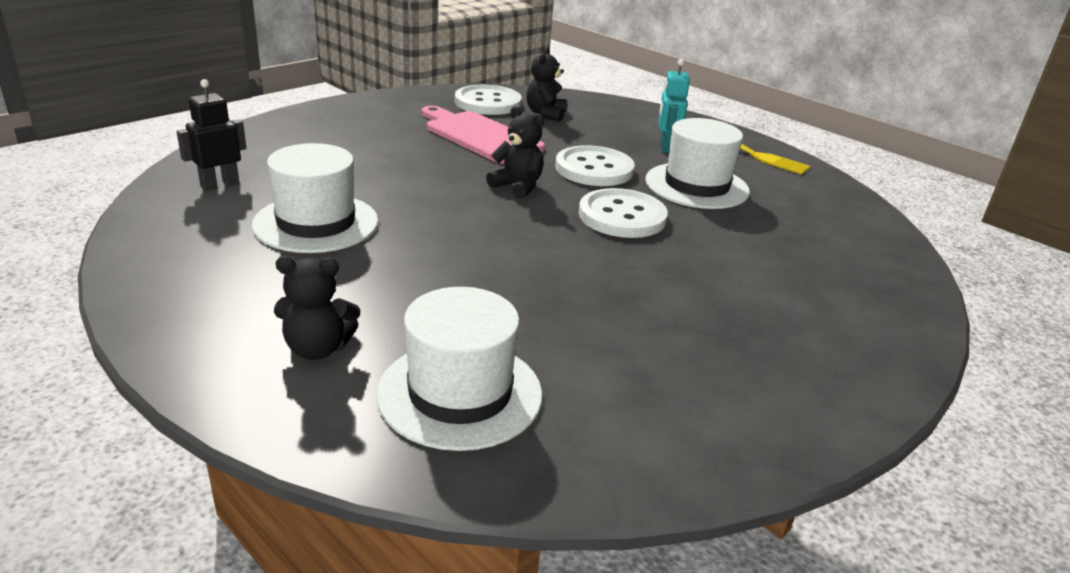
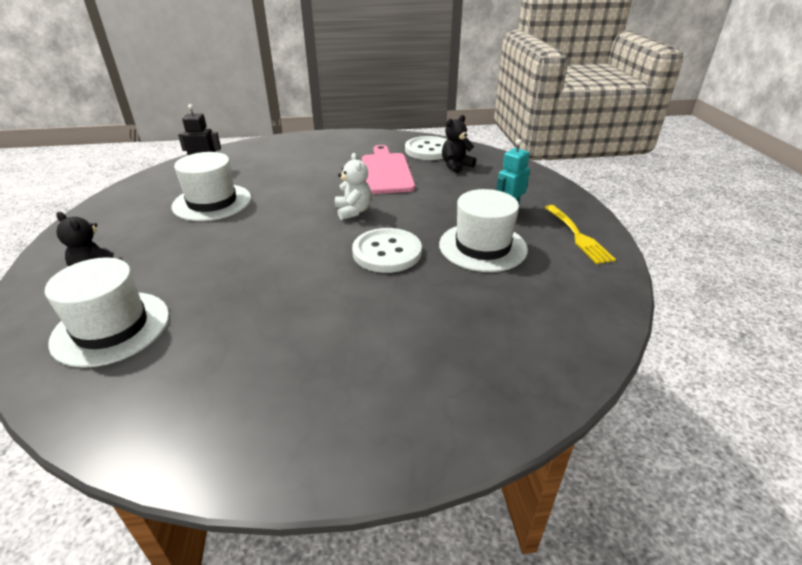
camera: 40 degrees right, 5 degrees up
black teddy bear [486,106,544,199] -> white teddy bear [335,153,372,220]
white button [555,145,635,186] -> none

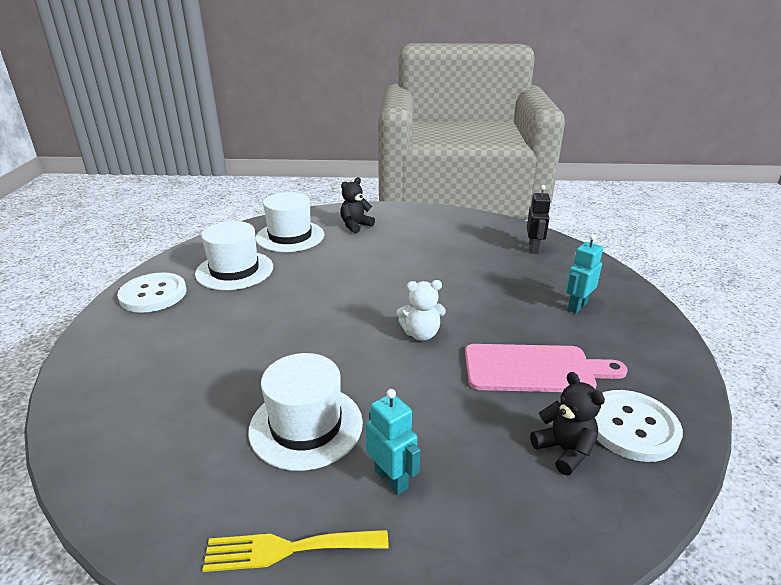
camera: 100 degrees right, 5 degrees down
white hat [172,152,251,221] -> white hat moved to [195,221,273,290]
white button [352,228,422,273] -> white button moved to [117,272,186,313]
none -> turquoise robot [566,234,603,313]

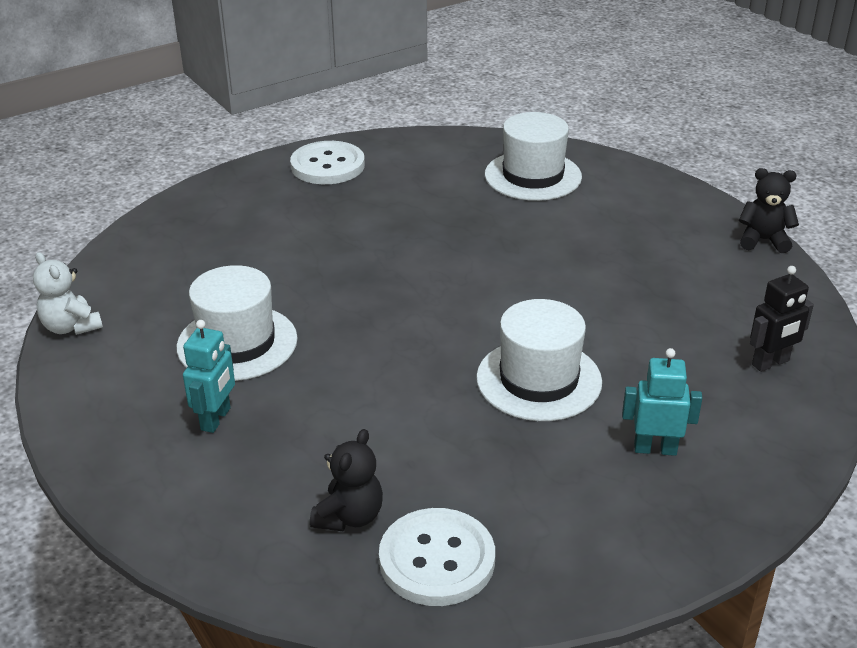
camera: 55 degrees right, 5 degrees up
white hat [195,221,273,290] -> white hat moved to [476,299,602,421]
yellow fork [203,530,389,572] -> none
black teddy bear [340,177,375,233] -> black teddy bear moved to [739,168,799,253]
white teddy bear [396,280,446,341] -> white teddy bear moved to [33,252,103,335]
pink cutting board [465,344,628,392] -> none

